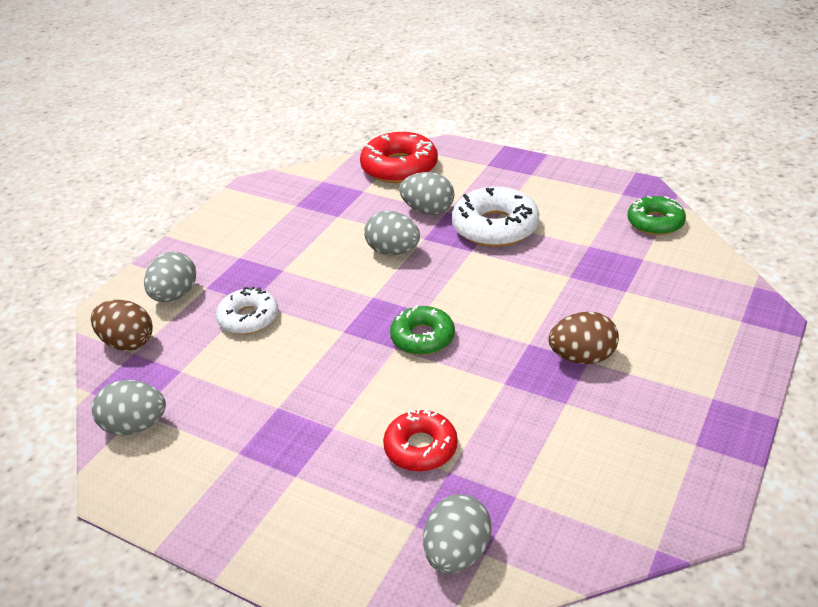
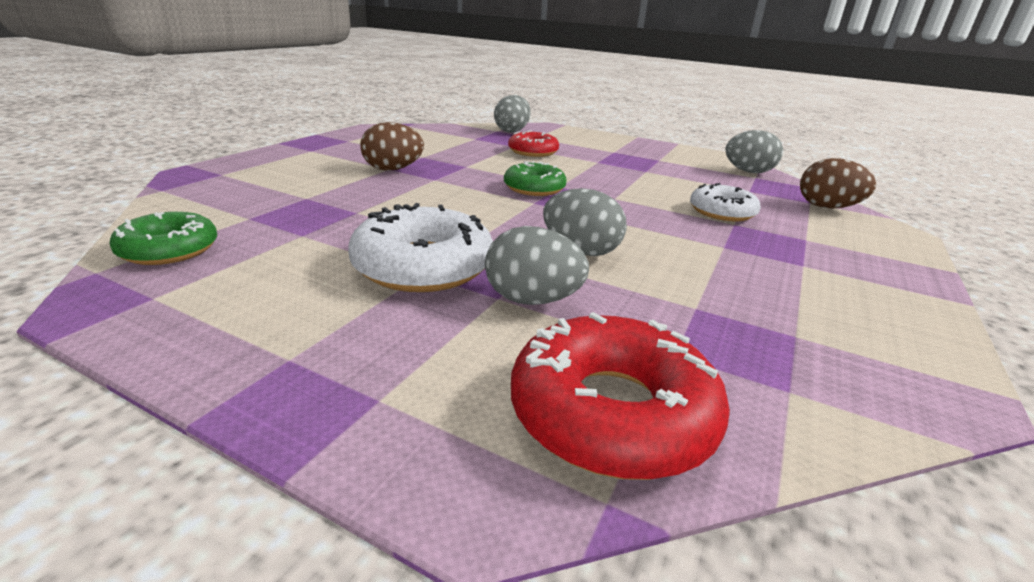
camera: 175 degrees right, 10 degrees down
grey egg [144,252,196,302] -> none

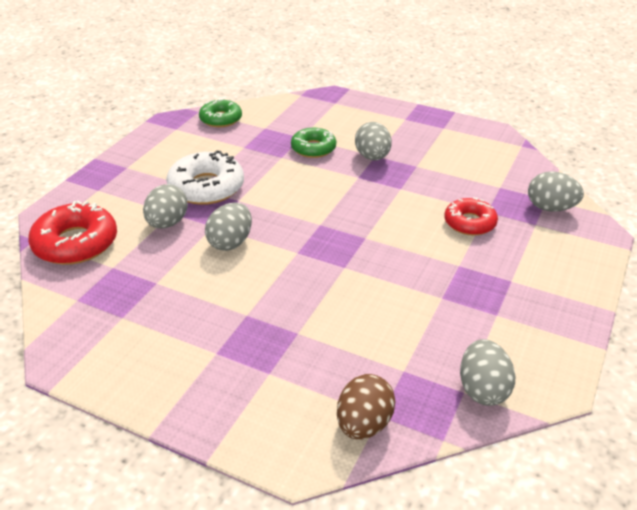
camera: 90 degrees right, 10 degrees up
brown egg [360,122,424,171] -> grey egg [355,122,392,160]
green donut [504,161,567,196] -> green donut moved to [291,128,336,158]
white donut [690,183,761,221] -> none

